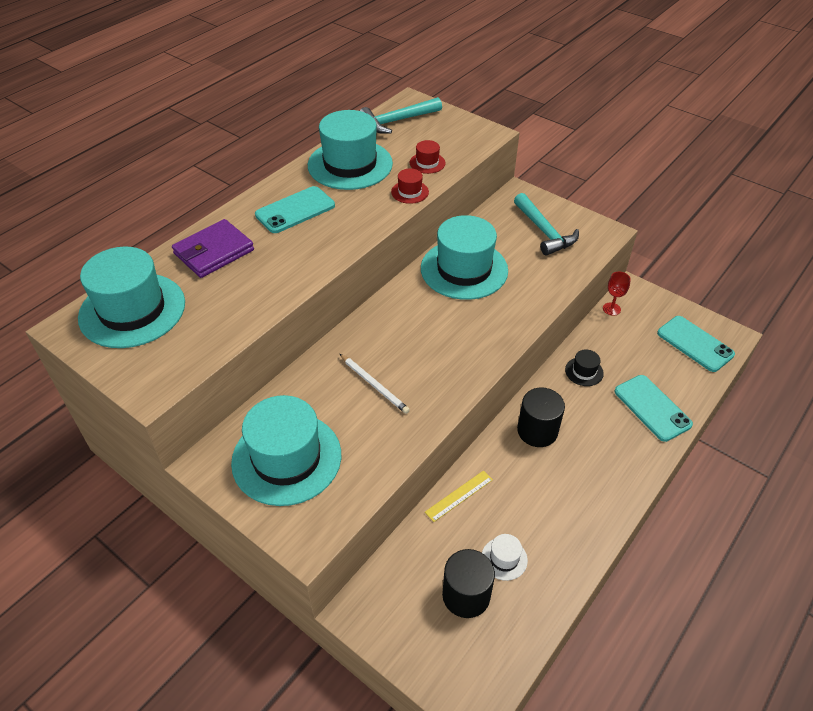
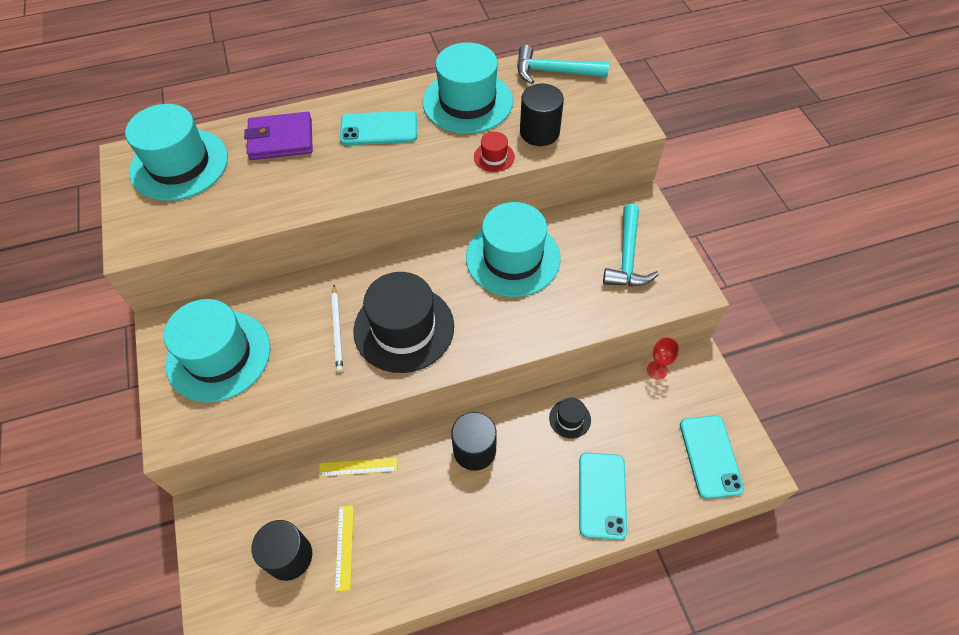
camera: 35 degrees right, 10 degrees up
red hat [409,140,446,174] -> black cylinder [520,84,564,146]
white hat [482,534,528,581] -> yellow ruler [335,506,354,591]
none -> black hat [353,272,454,373]

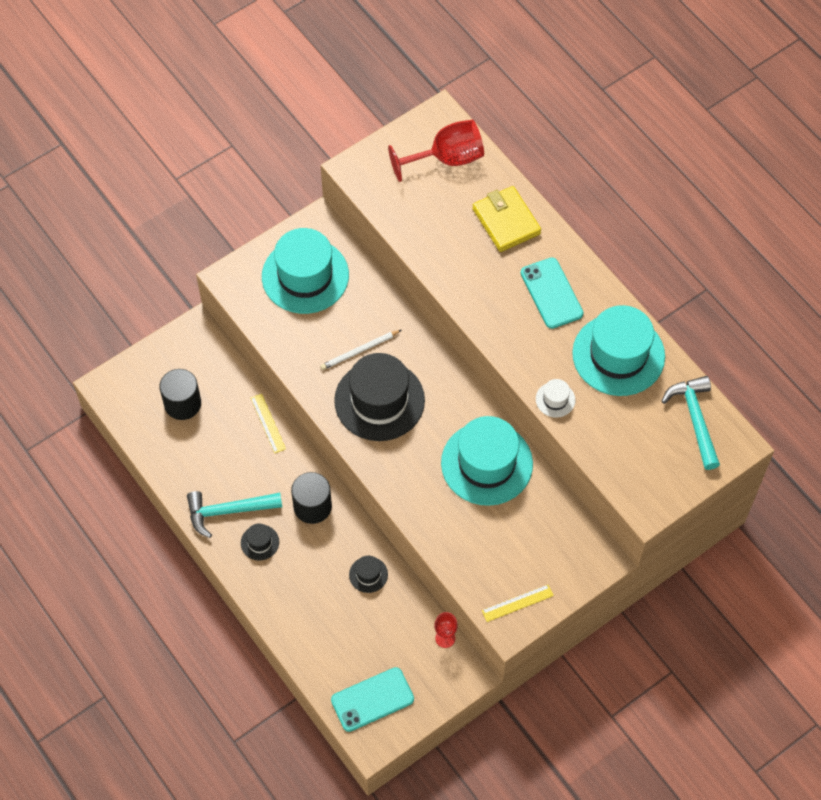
camera: 70 degrees right, 5 degrees up
turquoise hat [125,104,228,201] -> red goblet [388,120,484,182]
purple wallet [244,112,313,160] -> yellow wallet [472,186,541,252]
yellow ruler [335,506,354,591] -> yellow ruler moved to [482,585,554,622]
red hat [474,132,515,172] -> white hat [536,379,576,418]
black cylinder [520,84,564,146] -> none
turquoise phone [579,453,627,540] -> none
turquoise hammer [603,204,659,286] -> turquoise hammer moved to [187,491,282,538]
none -> black hat [241,523,279,561]

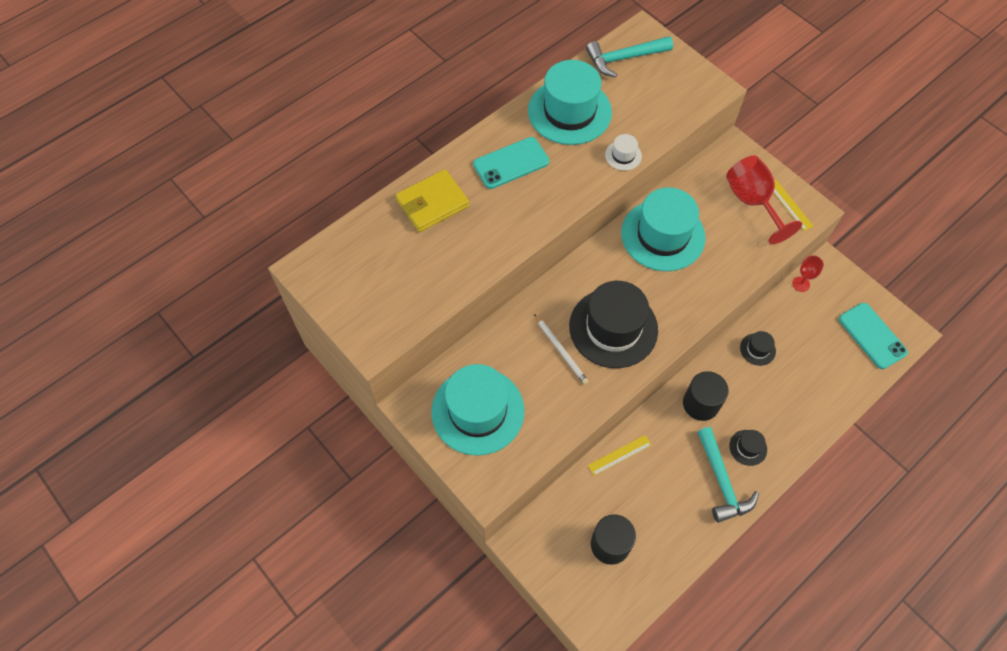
camera: 95 degrees left, 0 degrees up
red goblet [388,120,484,182] -> red goblet moved to [726,156,802,244]

